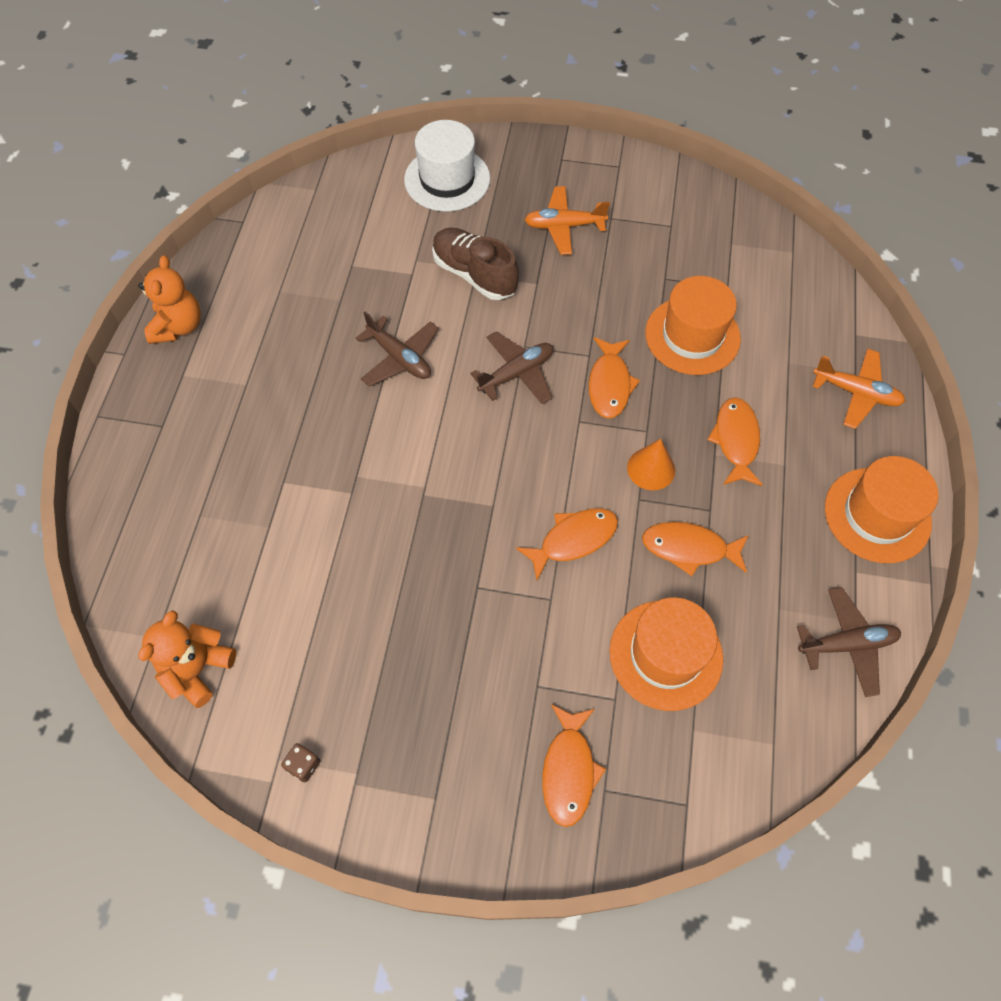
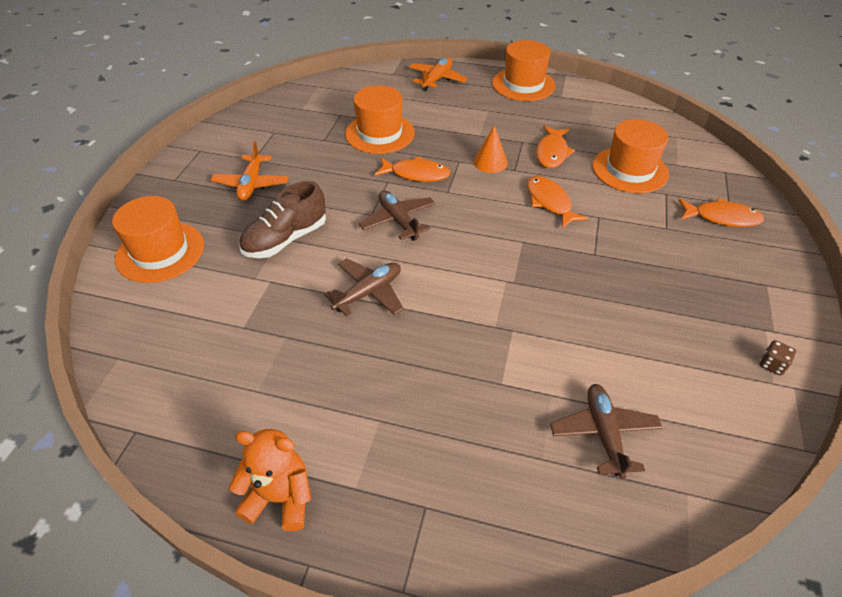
camera: 85 degrees left, 15 degrees down
orange teddy bear [138,610,236,708] -> none
white hat [404,120,490,212] -> orange hat [112,196,204,283]
orange fish [707,397,763,486] -> none
brown plane [797,587,901,697] -> brown plane moved to [550,384,663,479]

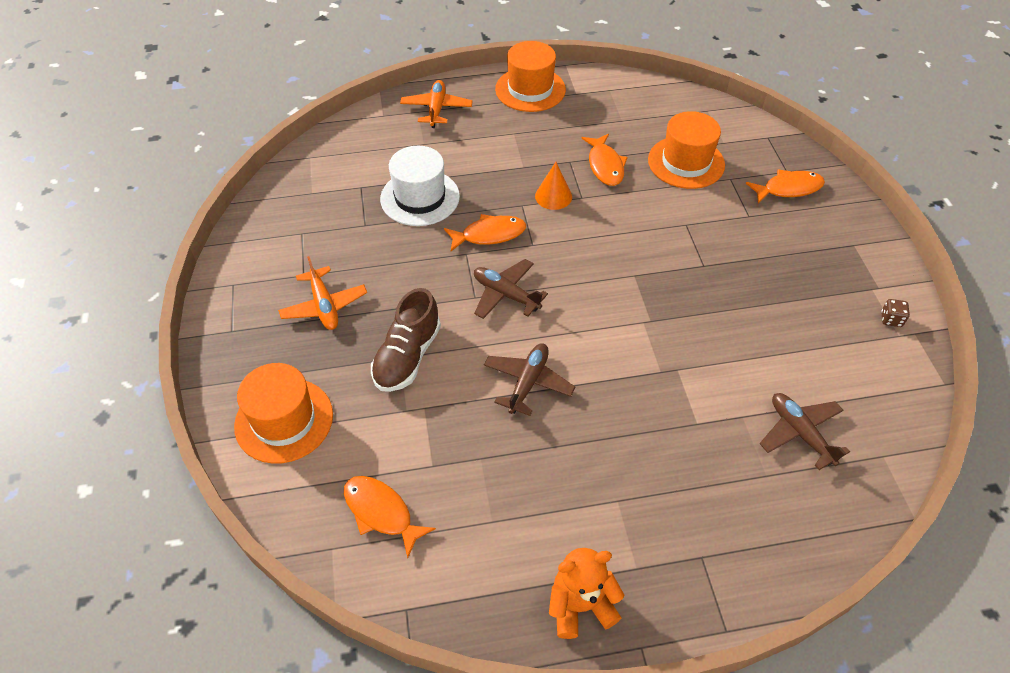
camera: 25 degrees left, 5 degrees up
orange hat [345,85,415,154] -> white hat [380,146,460,226]
orange fish [527,176,588,228] -> orange fish moved to [344,476,436,558]

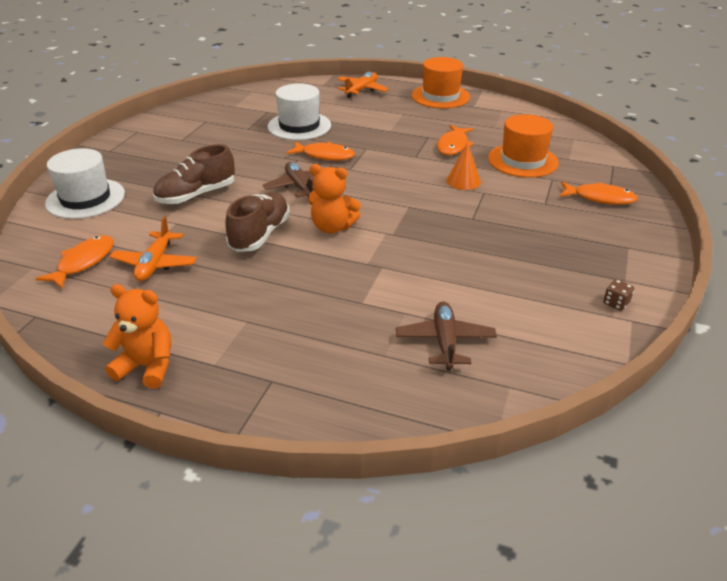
camera: 30 degrees right, 15 degrees down
orange hat [234,363,333,464] -> white hat [45,148,125,219]
orange plane [278,256,367,330] -> orange plane moved to [109,216,197,281]
orange fish [344,476,436,558] -> orange fish turned 45 degrees clockwise [35,235,114,289]
brown plane [484,343,575,416] -> brown shoe [225,192,290,252]
orange cone [535,162,572,210] -> orange cone moved to [446,143,481,190]
none -> orange teddy bear [308,164,361,234]

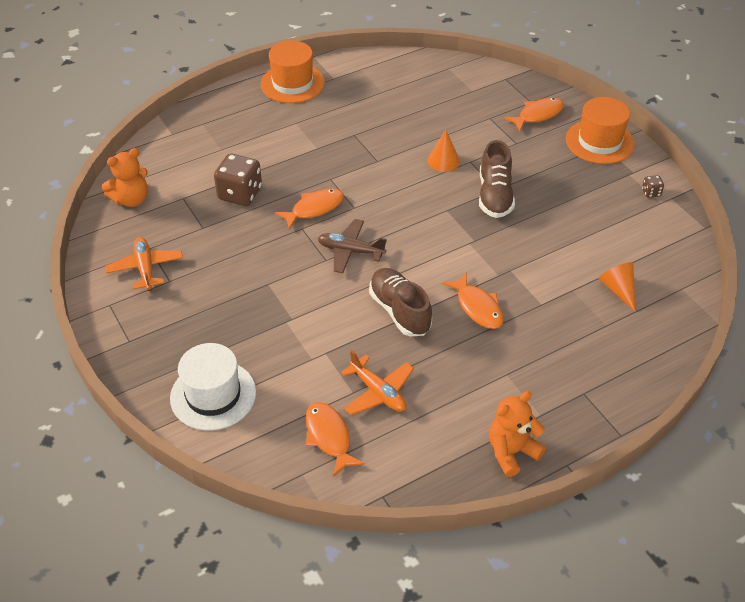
camera: 50 degrees left, 10 degrees up
brown shoe [153,144,235,204] -> brown shoe moved to [479,140,515,218]
white hat [268,83,331,140] -> brown dice [214,154,262,206]
orange teddy bear [308,164,361,234] -> orange teddy bear moved to [102,148,148,207]
orange plane [337,72,388,98] -> orange plane moved to [105,237,183,291]
brown plane [396,301,497,371] -> orange cone [599,262,635,311]
orange fish [437,125,474,155] -> orange fish moved to [442,272,504,329]
orange hat [488,114,559,178] -> orange hat moved to [566,97,635,164]

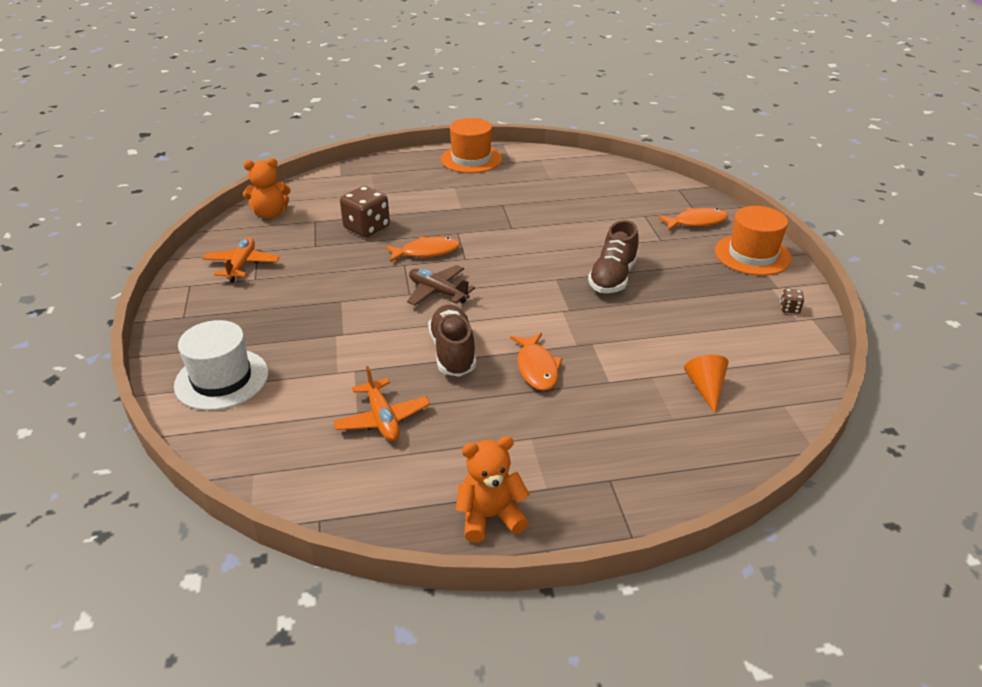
camera: 20 degrees right, 10 degrees down
orange fish [306,402,365,477] -> none
orange cone [427,130,460,172] -> none

